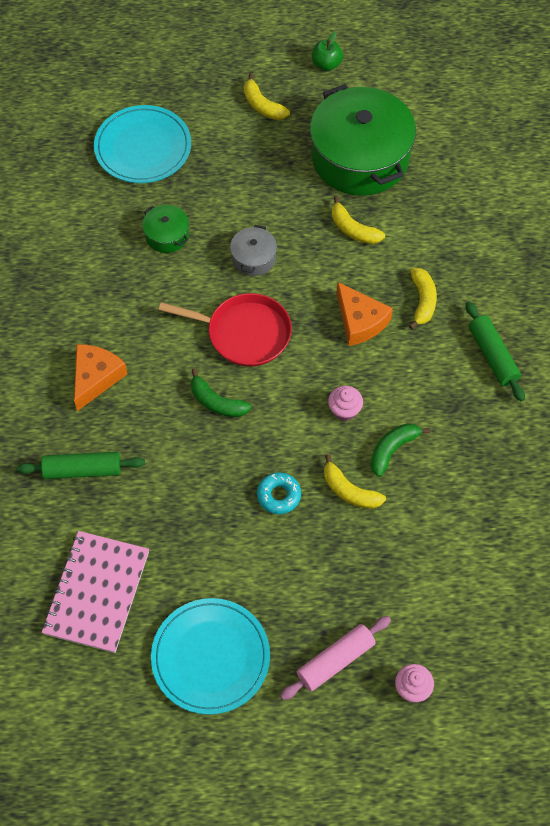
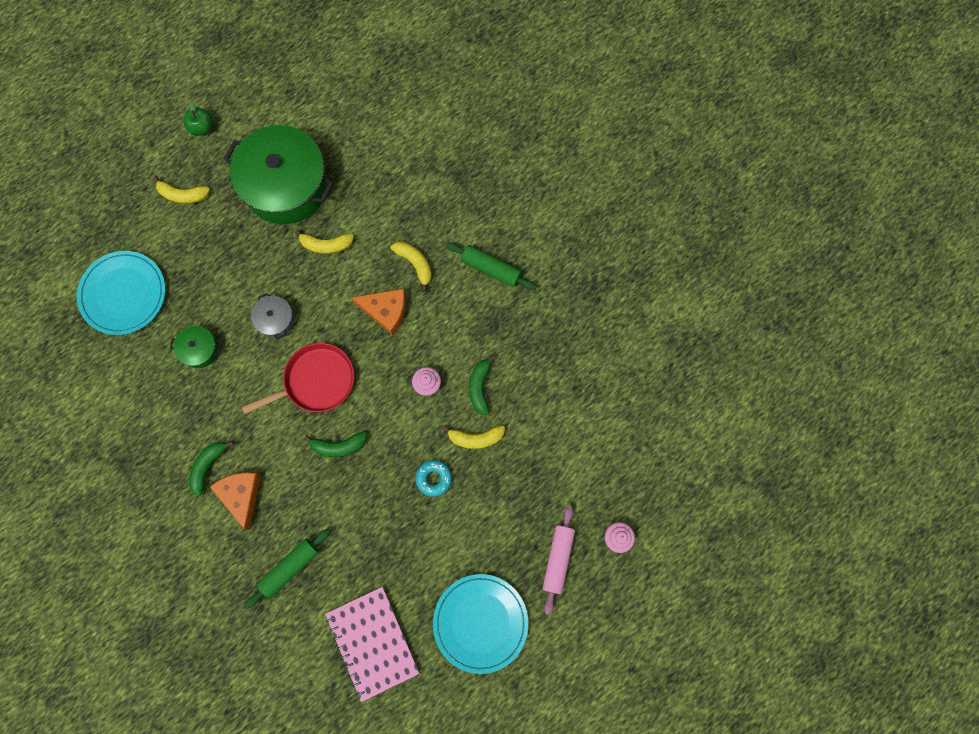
camera: 40 degrees left, 15 degrees up
none -> green banana [189,441,234,496]

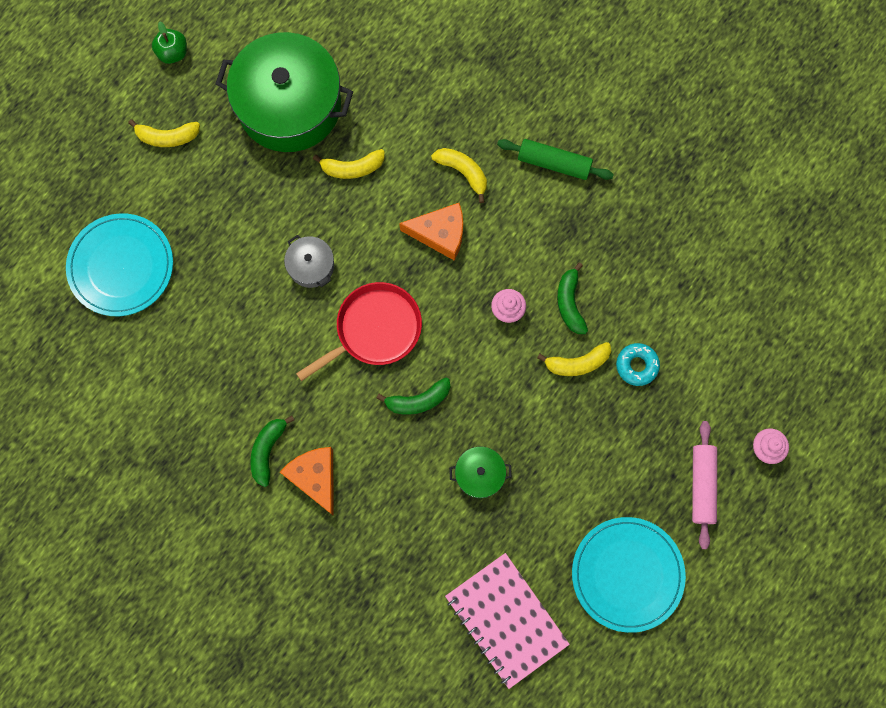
camera: 10 degrees left, 0 degrees up
green pot [170,326,221,368] -> green pot moved to [449,446,512,498]
green rolling pin [245,529,330,608] -> none
turquoise donut [415,460,452,497] -> turquoise donut moved to [616,343,660,386]

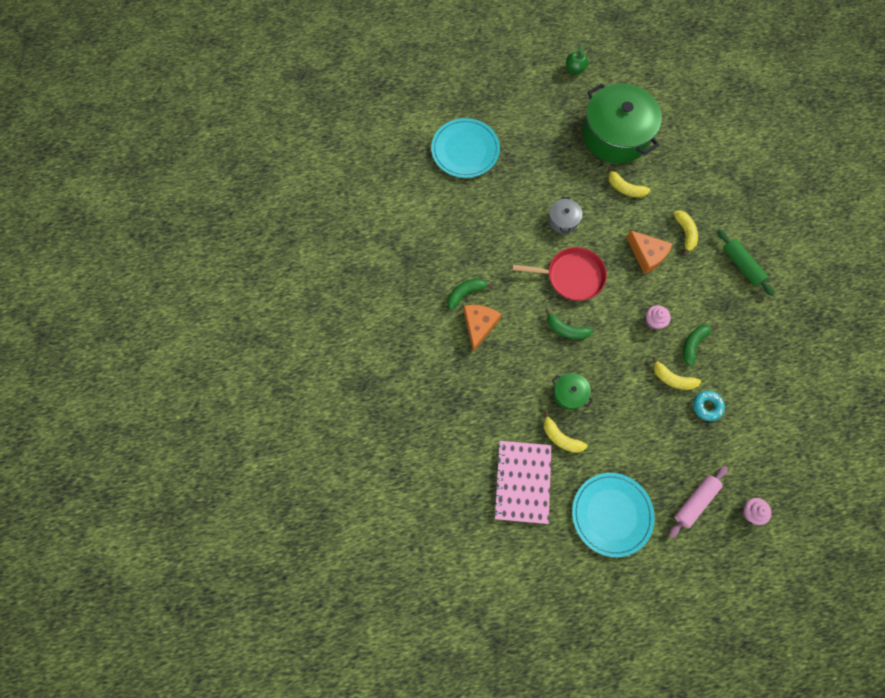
camera: 40 degrees right, 5 degrees down
yellow banana [128,119,200,147] -> yellow banana moved to [543,411,588,453]

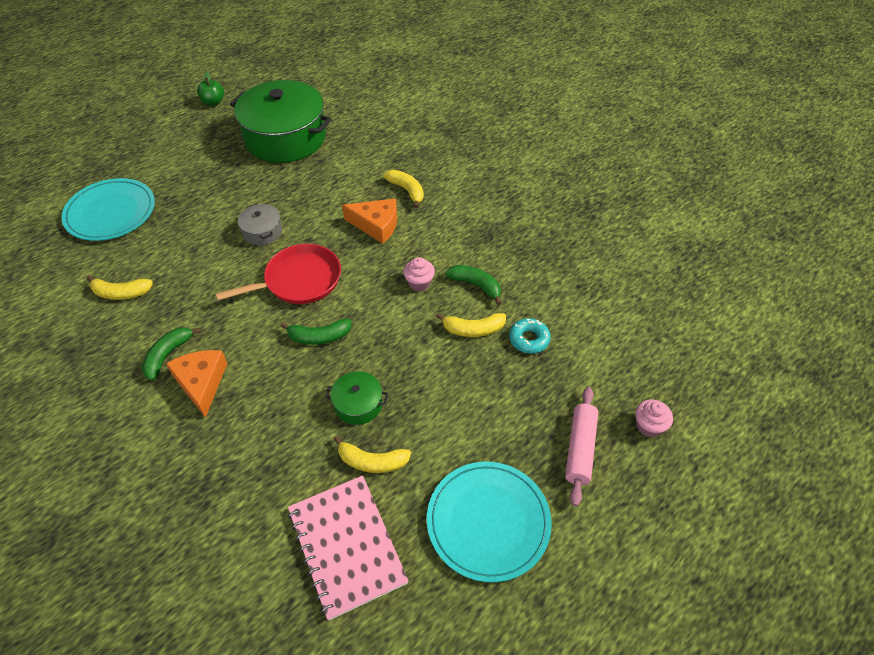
camera: 30 degrees left, 20 degrees down
yellow banana [608,166,650,198] -> yellow banana moved to [87,275,153,300]
green banana [683,325,718,366] -> green banana turned 120 degrees clockwise [445,265,501,305]
green rolling pin [717,230,775,296] -> none

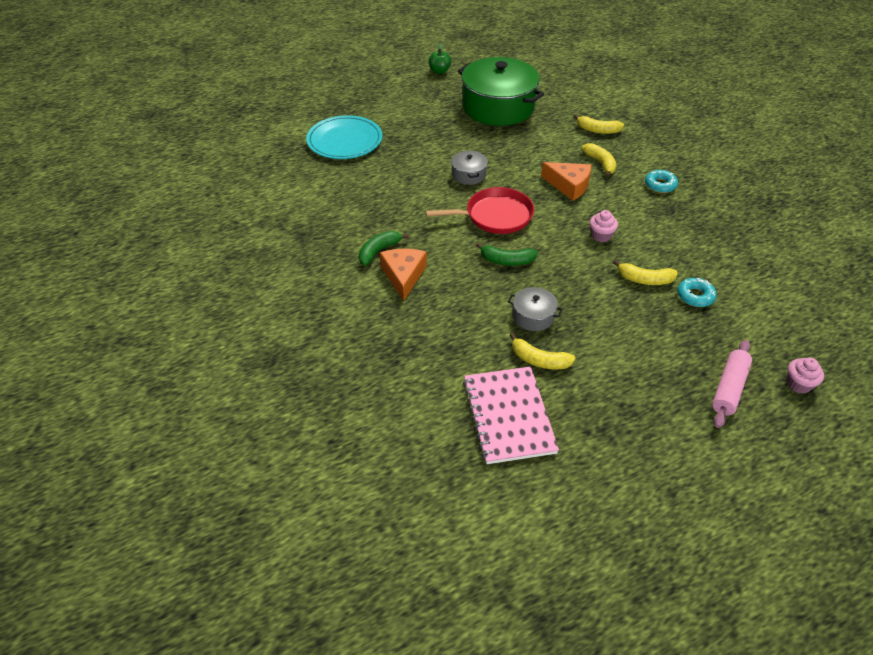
camera: 15 degrees right, 5 degrees down
yellow banana [87,275,153,300] -> yellow banana moved to [573,114,624,134]
green pot [325,371,388,425] -> grey pot [508,287,563,331]
turquoise plate [427,462,552,582] -> none
green banana [445,265,501,305] -> none
none -> turquoise donut [645,170,678,193]

